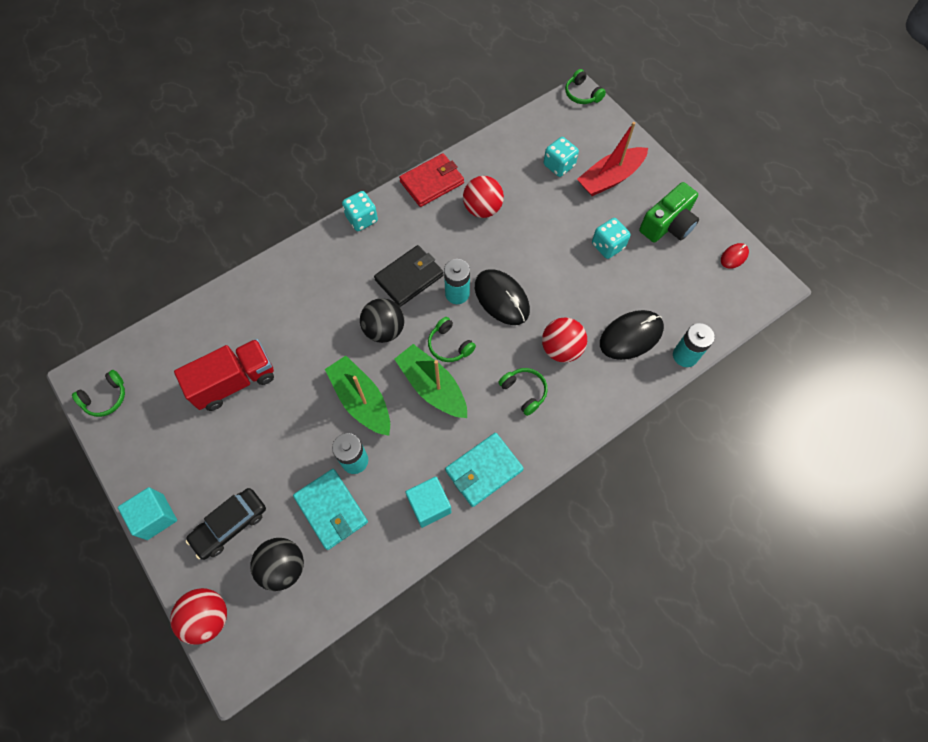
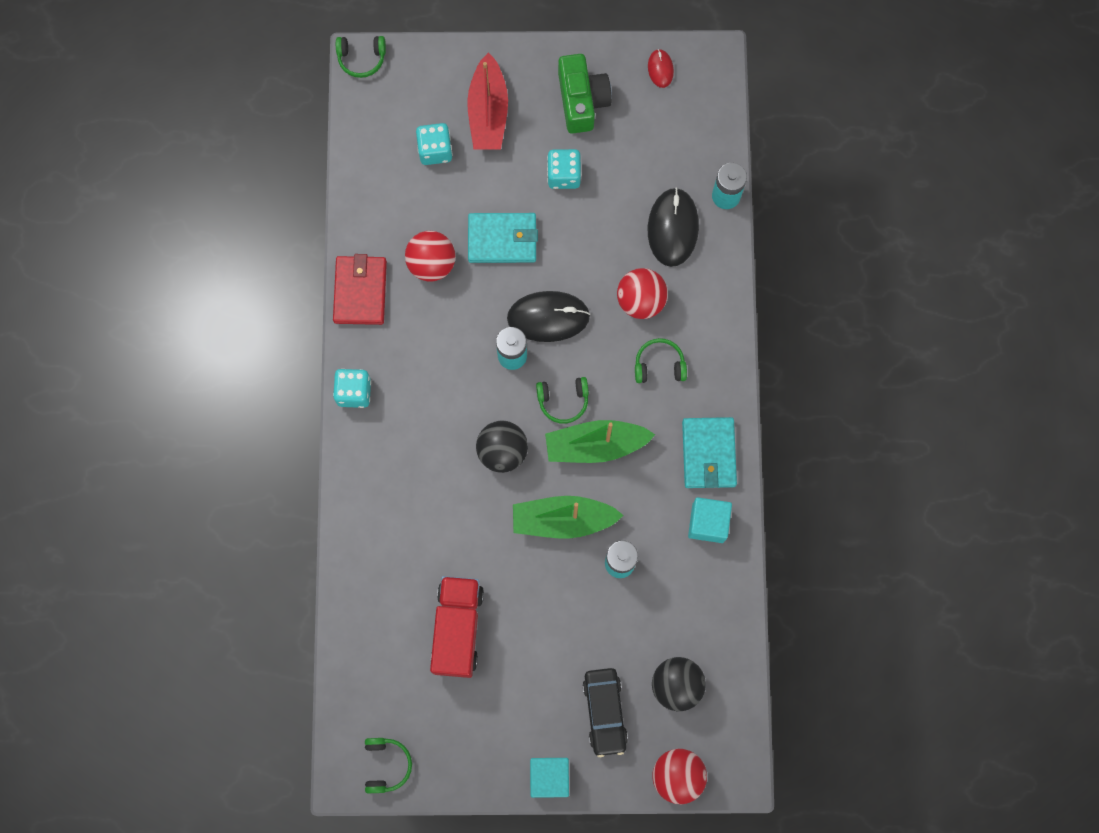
camera: 55 degrees left, 10 degrees up
turquoise wallet [293,469,368,550] -> turquoise wallet moved to [468,213,538,263]
black wallet [374,245,444,307] -> none

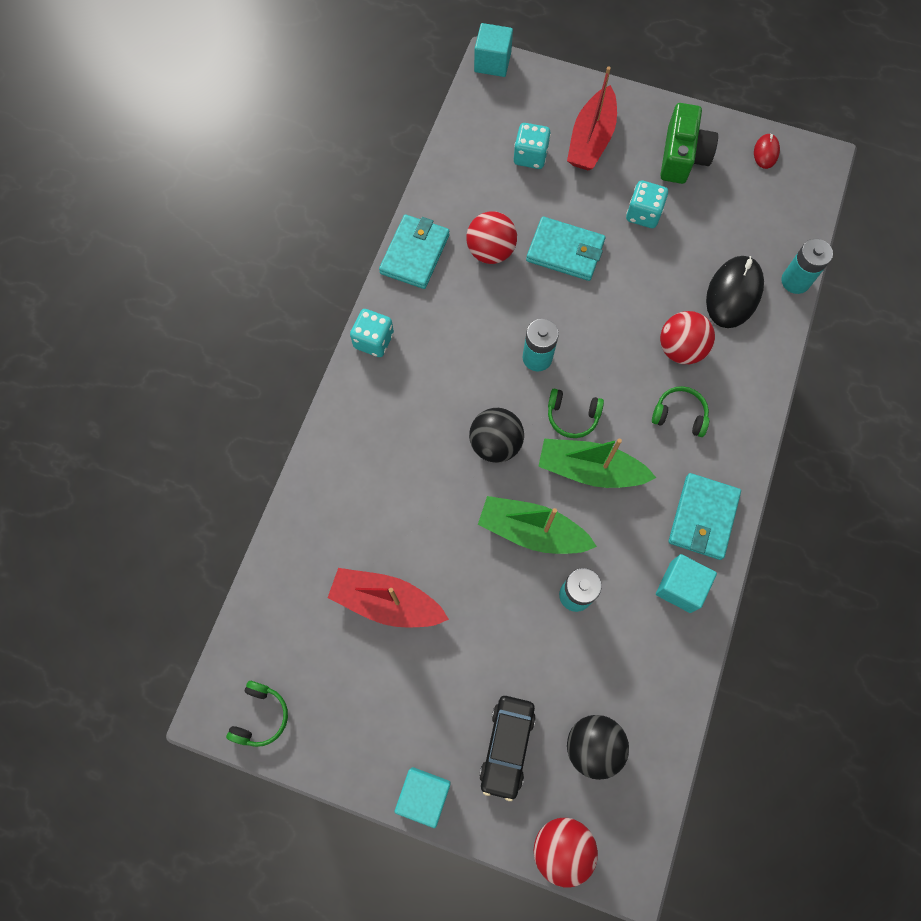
camera: 20 degrees right, 5 degrees down
red wallet [333,254,387,325] -> turquoise wallet [379,214,450,289]
green headphones [336,36,386,78] -> turquoise cube [474,23,513,77]
red truck [430,576,484,678] -> red boat [328,568,449,628]
black mouse [507,291,590,342] -> none

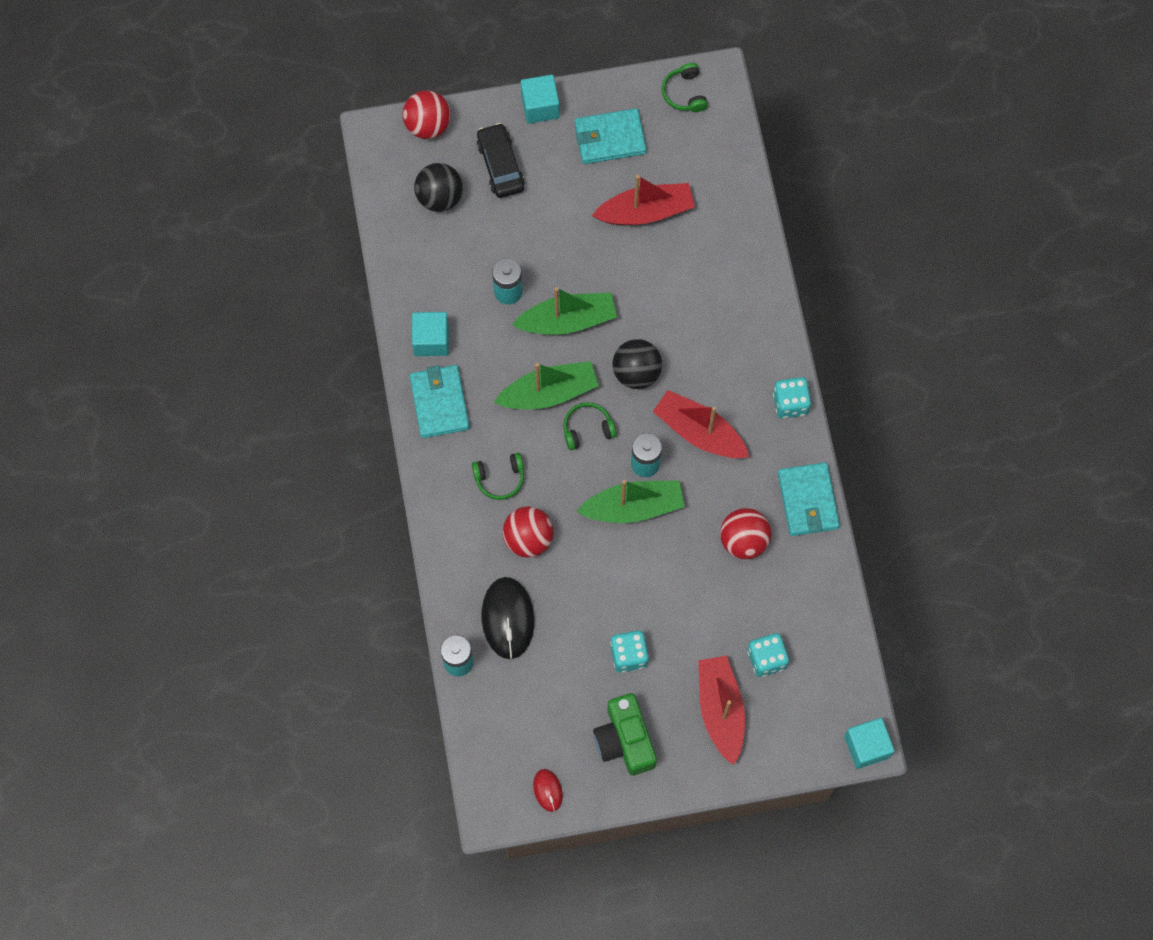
camera: 150 degrees right, 0 degrees up
turquoise wallet [526,217,605,281] -> turquoise wallet moved to [575,108,647,164]
none -> green boat [576,480,685,523]
none -> red boat [653,390,749,458]

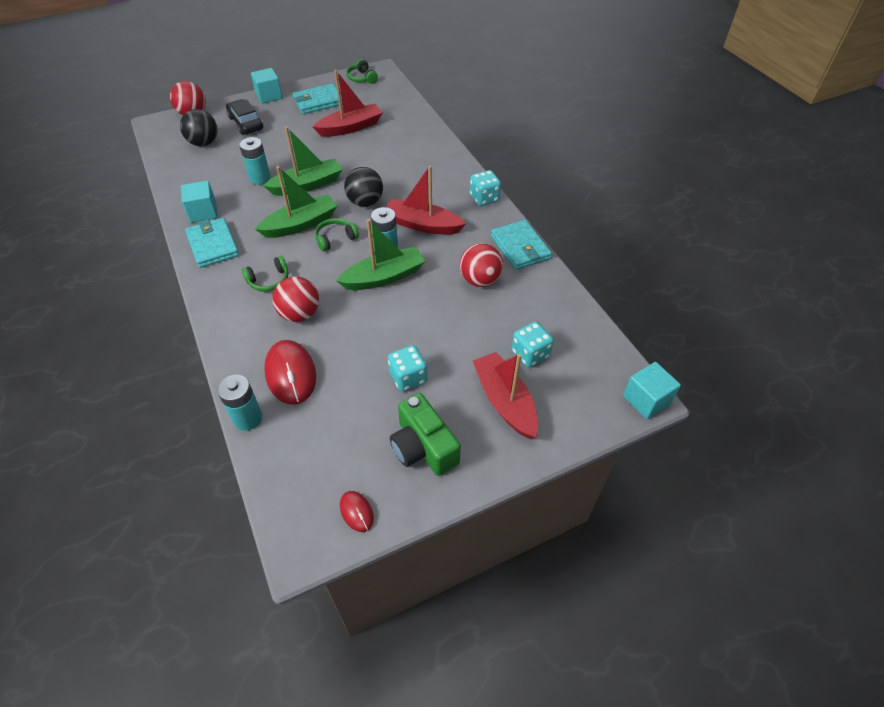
camera: 15 degrees left, 20 degrees down
black mouse [482,577,534,659] -> red mouse [264,340,316,405]

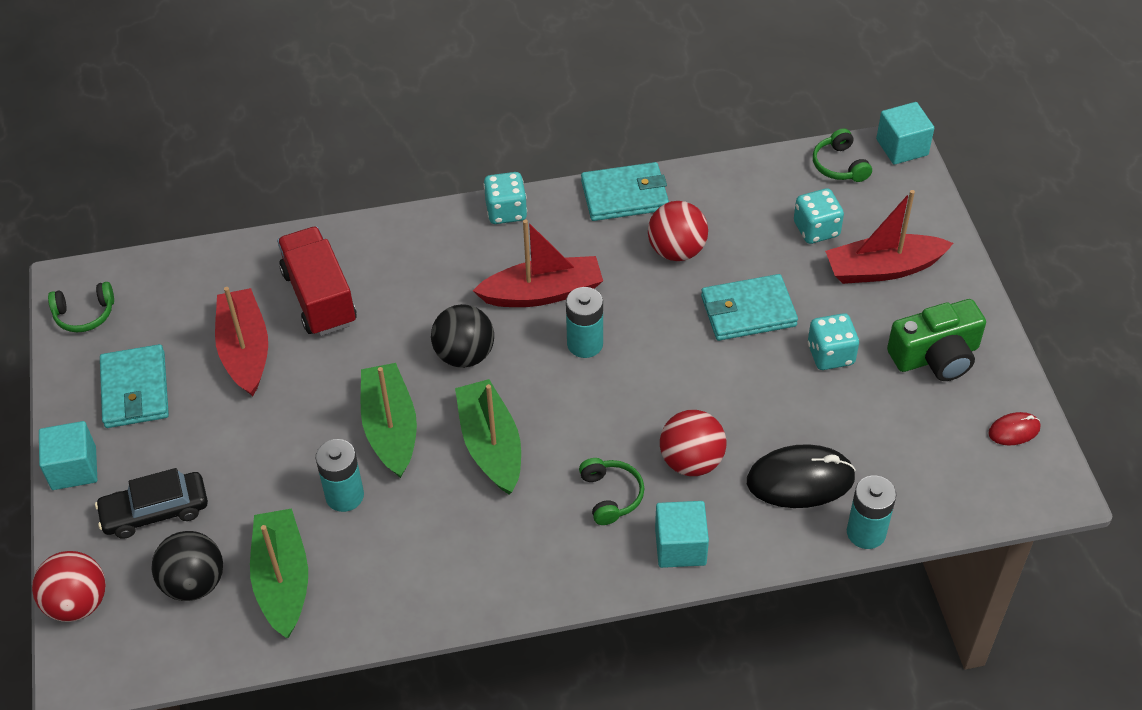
camera: 75 degrees left, 0 degrees up
turquoise cube [181,181,218,223] -> turquoise cube moved to [655,501,709,568]
turquoise wallet [185,218,239,268] -> turquoise wallet moved to [701,274,798,341]
red mouse [264,340,316,405] -> black mouse [747,444,856,508]
green headphones [315,218,359,251] -> green headphones moved to [813,128,872,182]
green boat [336,219,425,290] -> green boat moved to [250,508,308,638]
red boat [387,166,466,235] -> red boat turned 135 degrees counterclockwise [473,219,603,307]
none -> red truck [277,226,357,336]

